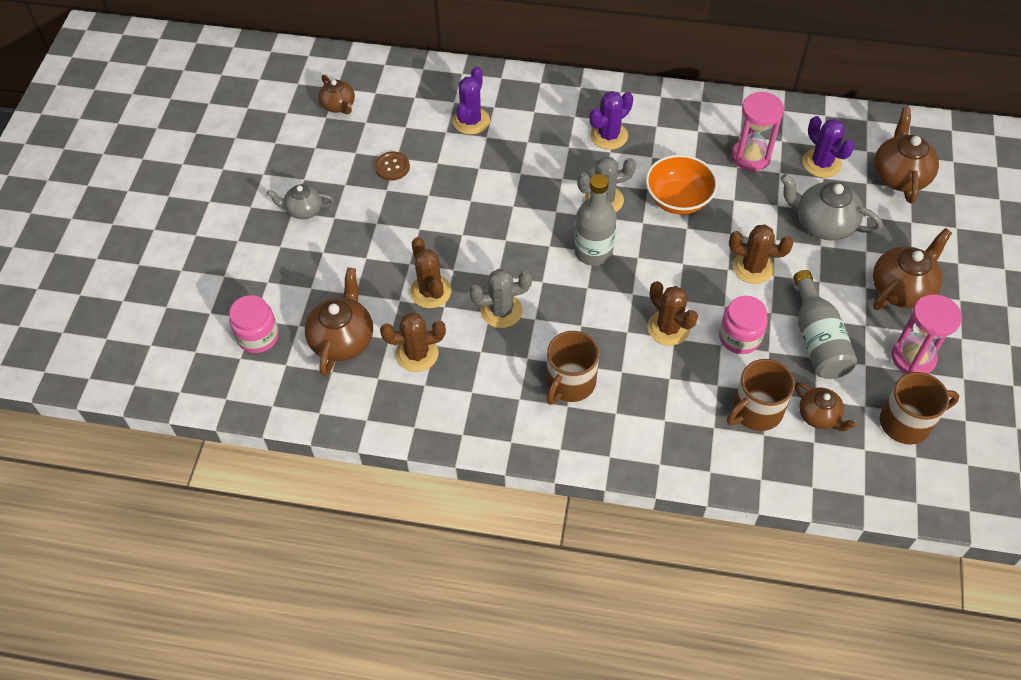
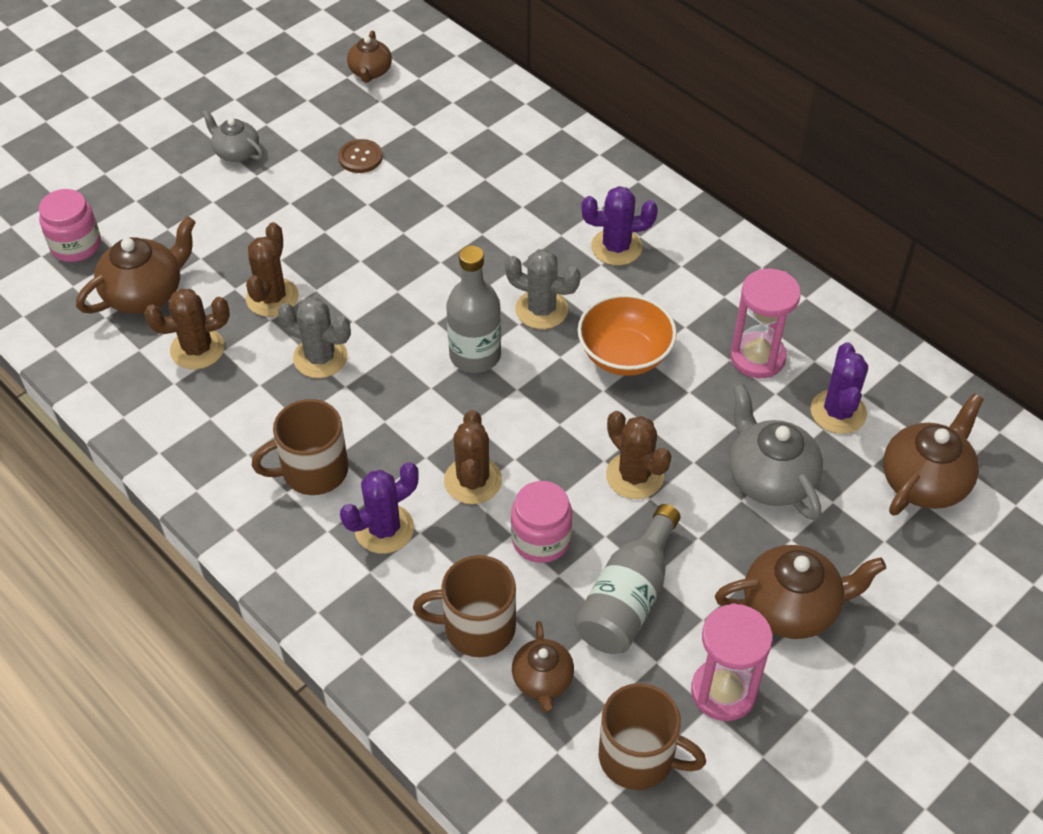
camera: 35 degrees right, 5 degrees down
brown cactus [380,312,446,372] -> brown cactus turned 45 degrees counterclockwise [144,289,230,369]
purple cactus [453,67,490,135] -> purple cactus moved to [340,462,419,554]

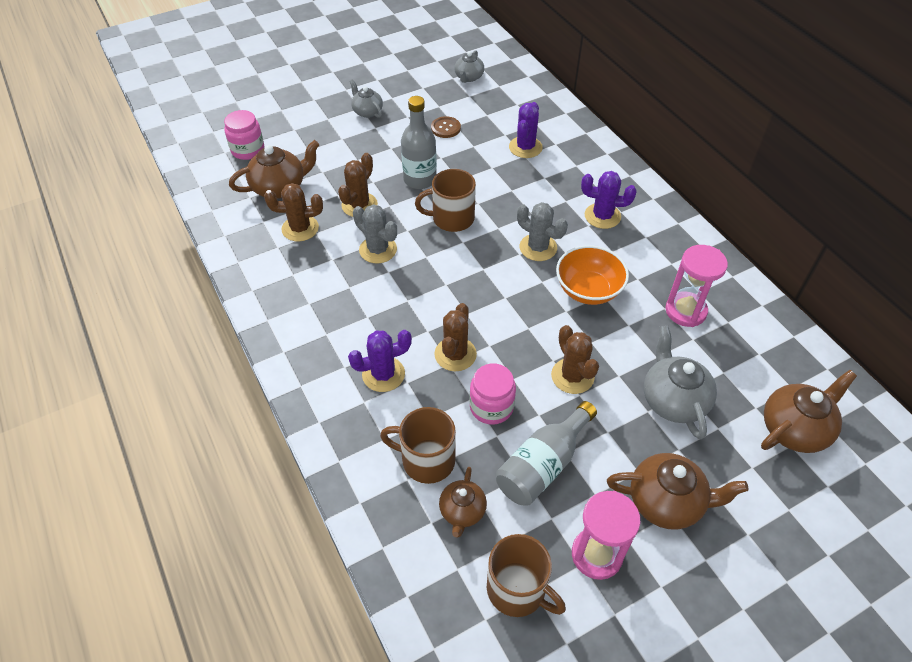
camera: 15 degrees right, 0 degrees up
brown mug [252,399,348,495] -> brown mug moved to [415,169,476,232]
brown teapot [347,31,392,83] -> grey teapot [454,50,484,83]
grey bottle [446,246,501,373] -> grey bottle moved to [401,96,437,189]
purple cactus [810,342,868,434] -> purple cactus moved to [509,102,543,158]

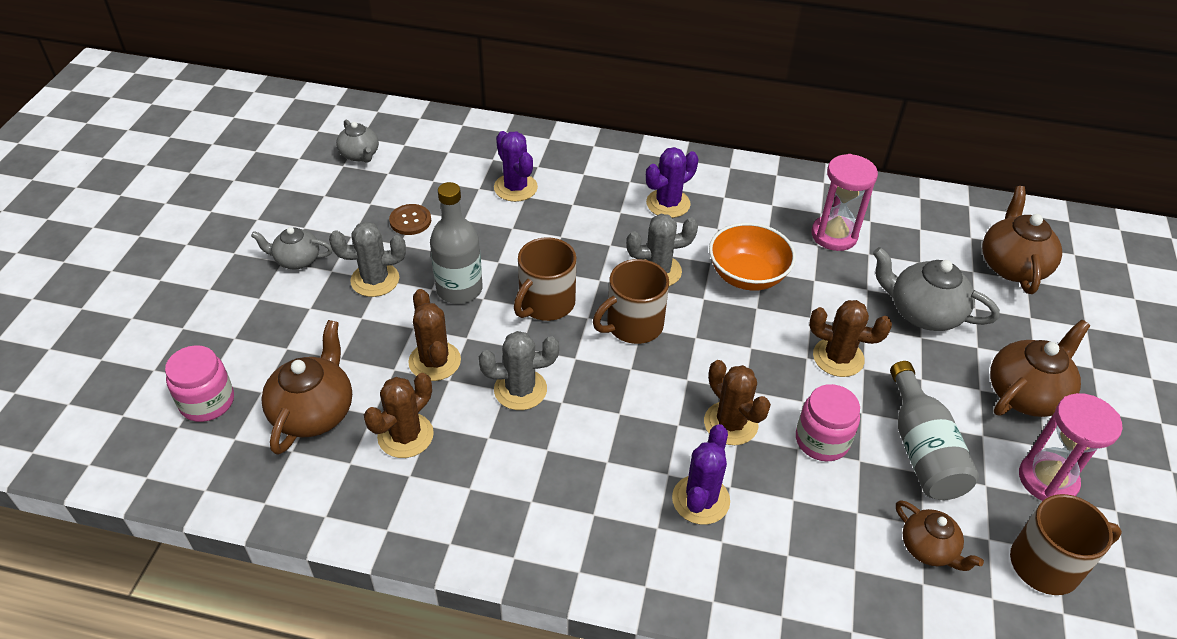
camera: 50 degrees left, 5 degrees down
brown mug [380,407,456,484] -> brown mug moved to [593,259,669,344]
none -> grey cactus [329,222,406,297]

